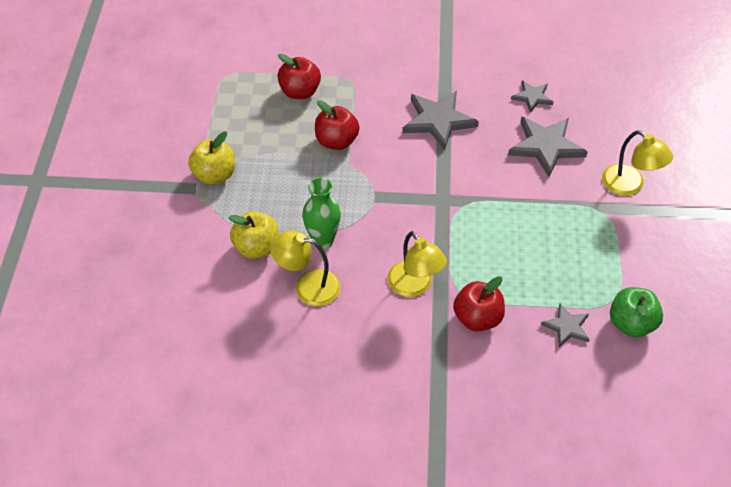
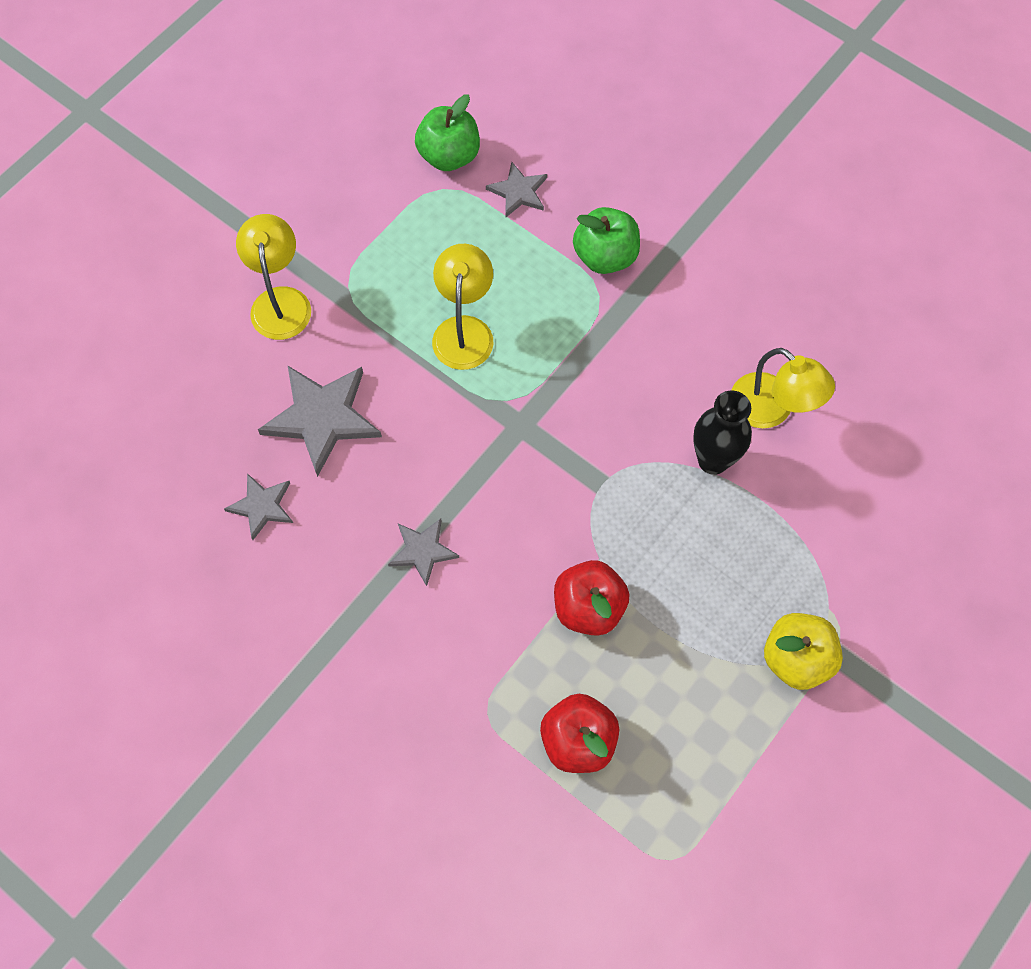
camera: 145 degrees left, 15 degrees up
yellow apple [228,211,279,259] -> none
green vase [302,177,341,249] -> black vase [693,390,752,475]
yellow lamp [387,231,447,297] -> yellow lamp moved to [432,244,494,370]
grey star [402,91,479,150] -> grey star [388,519,459,586], size x0.56
red apple [453,276,505,332] -> green apple [573,207,640,274]

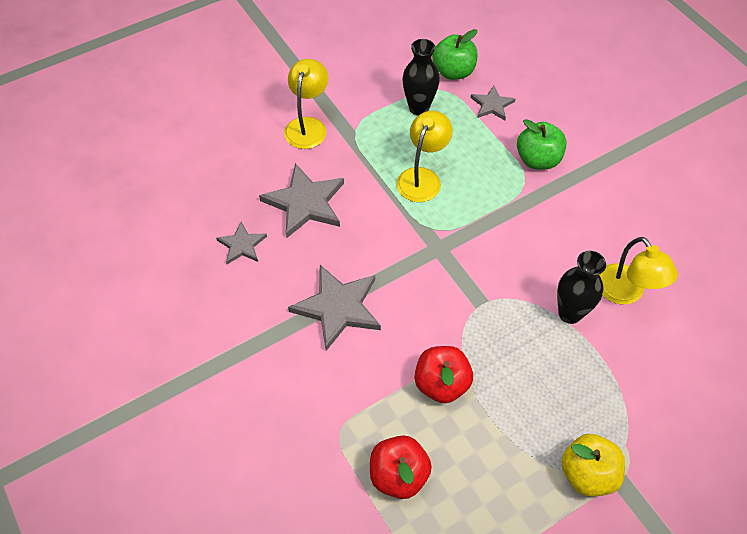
camera: 20 degrees right, 10 degrees down
grey star [388,519,459,586] -> grey star [288,265,381,351], size x1.79
none -> black vase [402,39,440,116]

